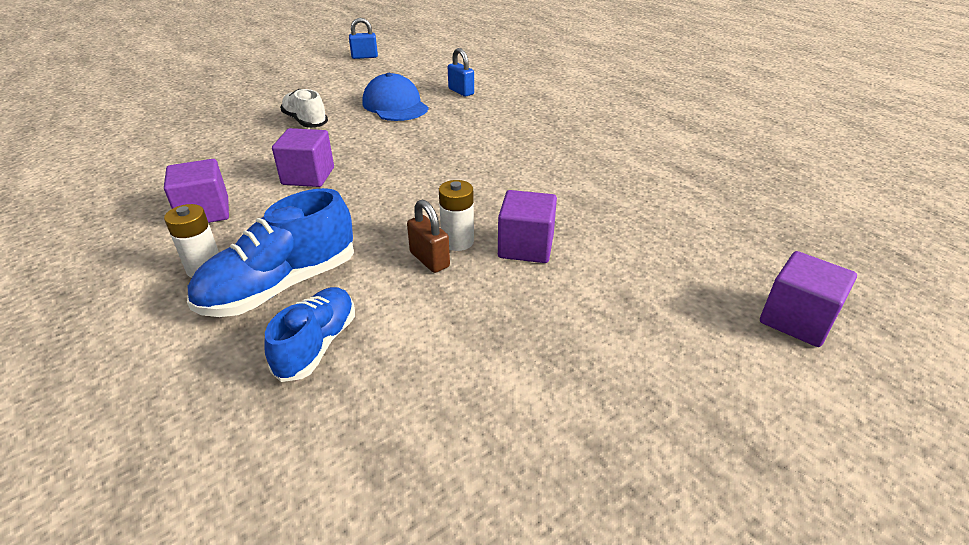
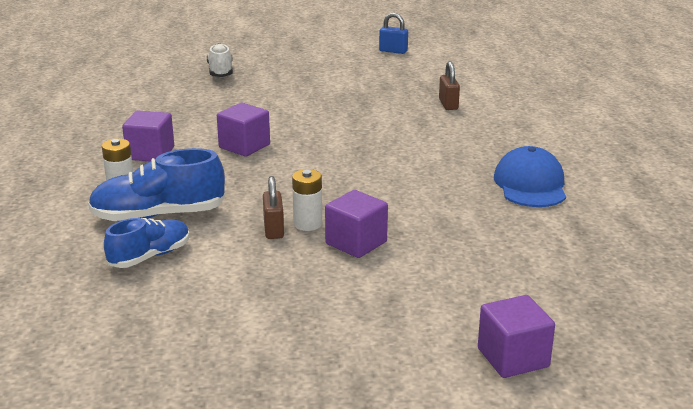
camera: 30 degrees right, 10 degrees down
white shoe [280,89,328,128] -> white shoe moved to [207,43,233,77]
blue cap [362,73,428,121] -> blue cap moved to [494,146,566,207]
blue padlock [448,48,474,97] -> brown padlock [439,61,460,110]

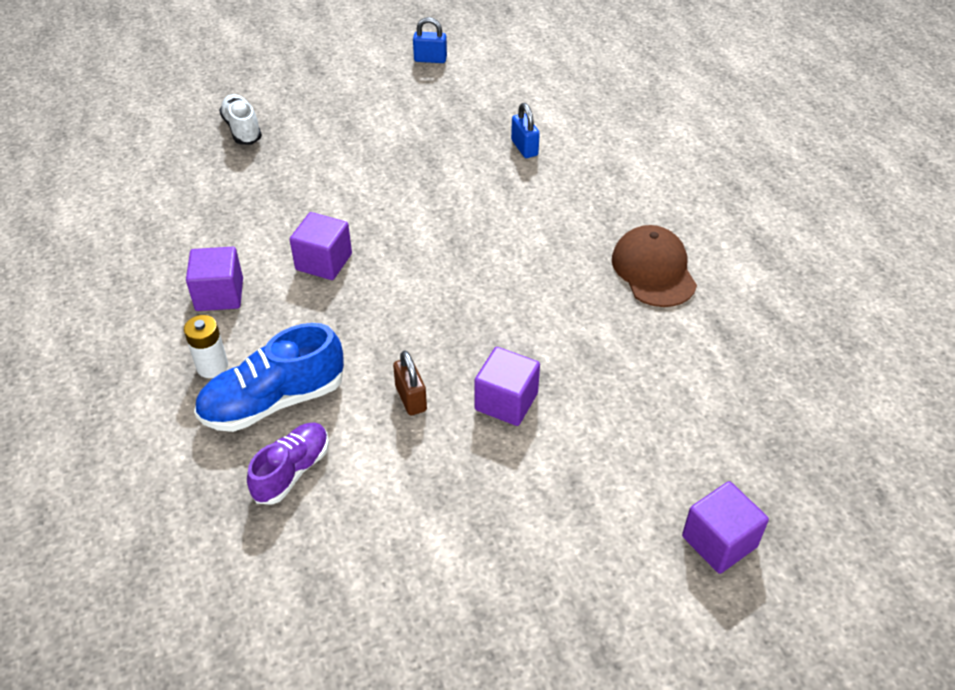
camera: 15 degrees left, 20 degrees up
blue shoe [104,218,190,268] -> purple shoe [247,422,329,505]
white battery [292,169,322,231] -> none
brown padlock [439,61,460,110] -> blue padlock [511,103,540,158]
blue cap [494,146,566,207] -> brown cap [612,225,697,307]

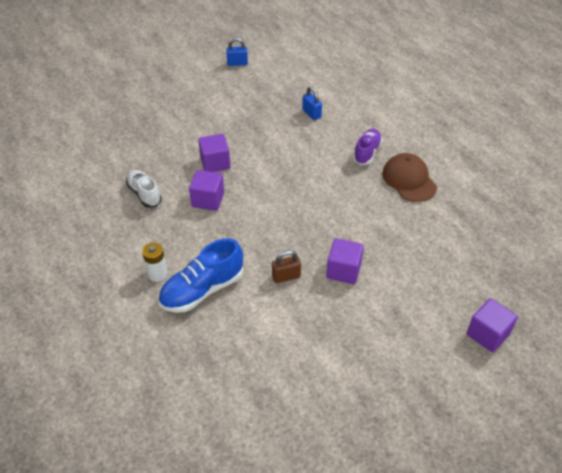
camera: 10 degrees left, 0 degrees up
purple cube [186,247,243,311] -> purple cube moved to [198,134,230,172]
white shoe [219,94,262,145] -> white shoe moved to [126,170,162,208]
purple shoe [247,422,329,505] -> purple shoe moved to [353,129,382,165]
brown padlock [393,350,427,415] -> brown padlock turned 75 degrees counterclockwise [272,250,301,283]

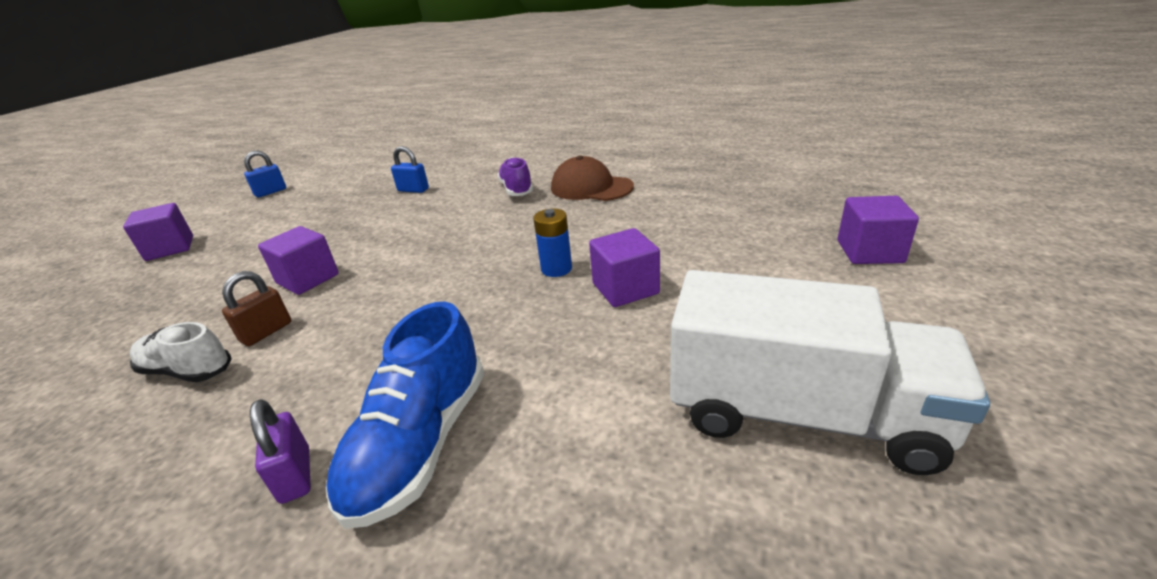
camera: 35 degrees left, 15 degrees down
white battery [142,243,168,282] -> purple padlock [250,399,311,504]
purple cube [189,170,224,211] -> purple cube moved to [123,203,193,261]
brown padlock [272,250,301,283] -> brown padlock moved to [222,271,291,346]
none -> blue battery [533,209,572,277]
none -> white truck [670,270,990,475]

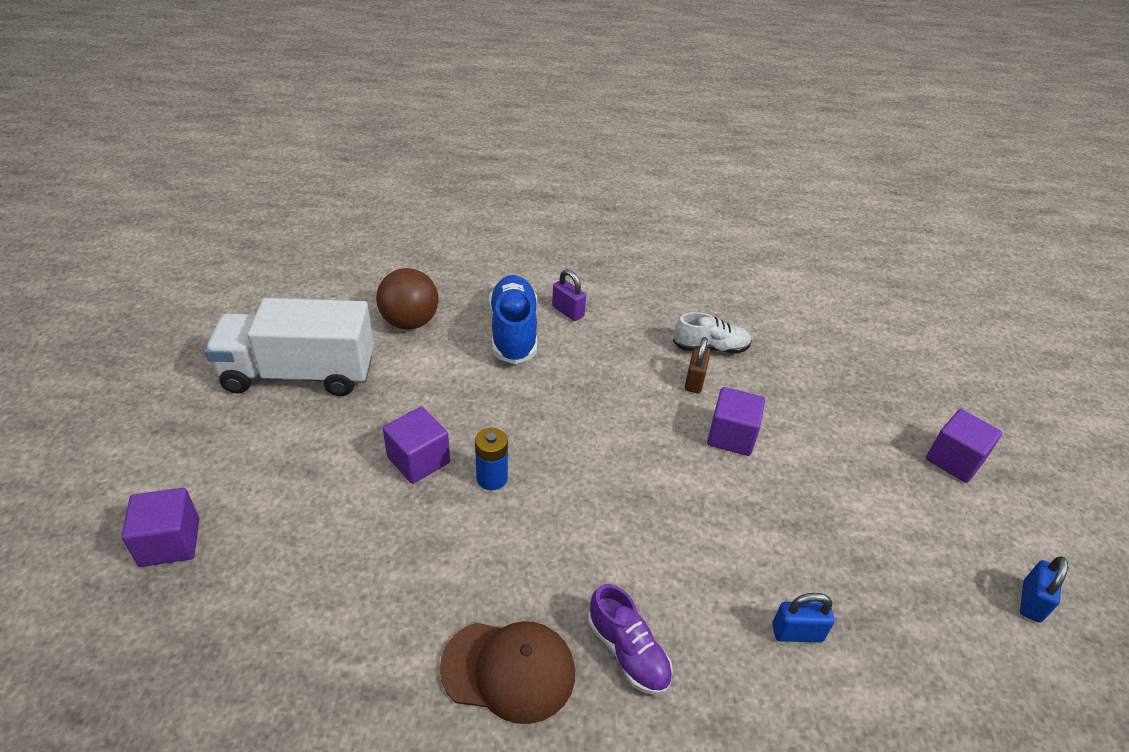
camera: 155 degrees right, 10 degrees up
none -> brown ball [376,268,439,329]

